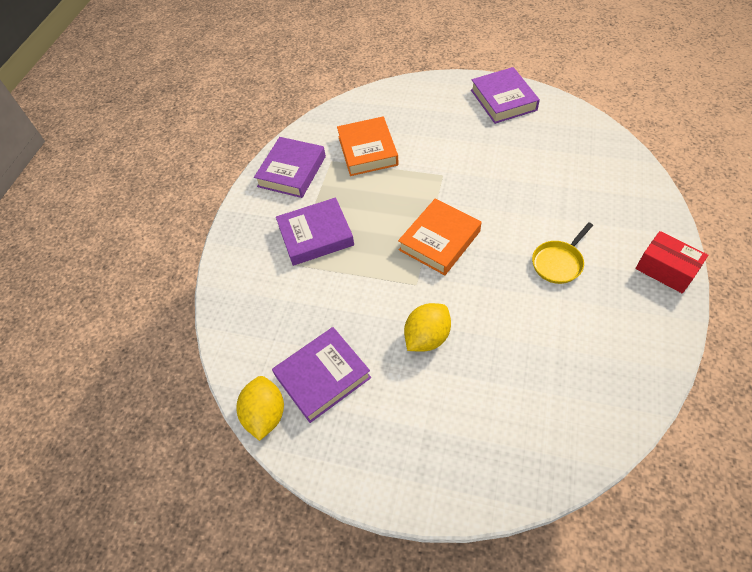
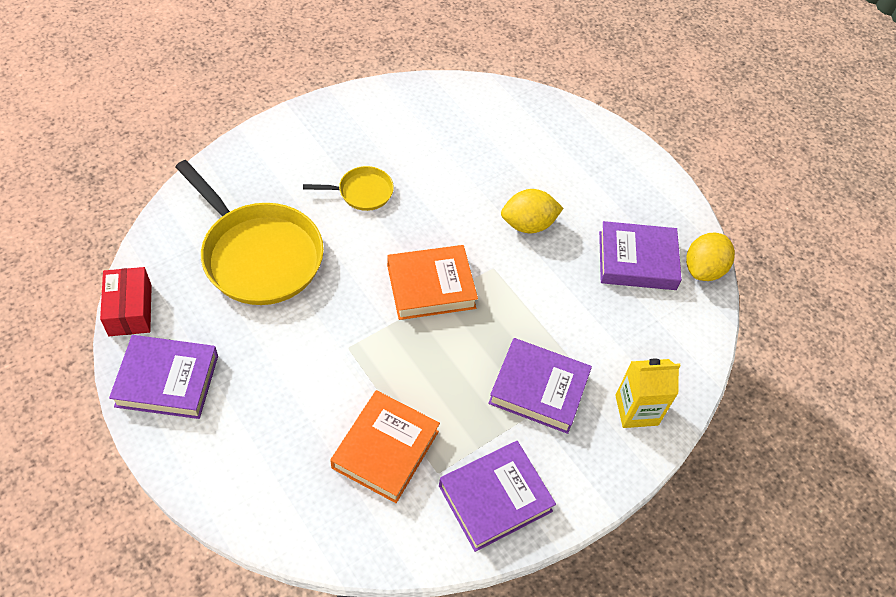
camera: 150 degrees left, 0 degrees up
purple book [471,67,540,124] -> purple book turned 75 degrees clockwise [109,335,218,419]
red box [635,231,708,294] -> red box moved to [100,267,152,336]
none -> yellow pan [175,160,324,305]
none -> yellow carton [615,359,681,428]

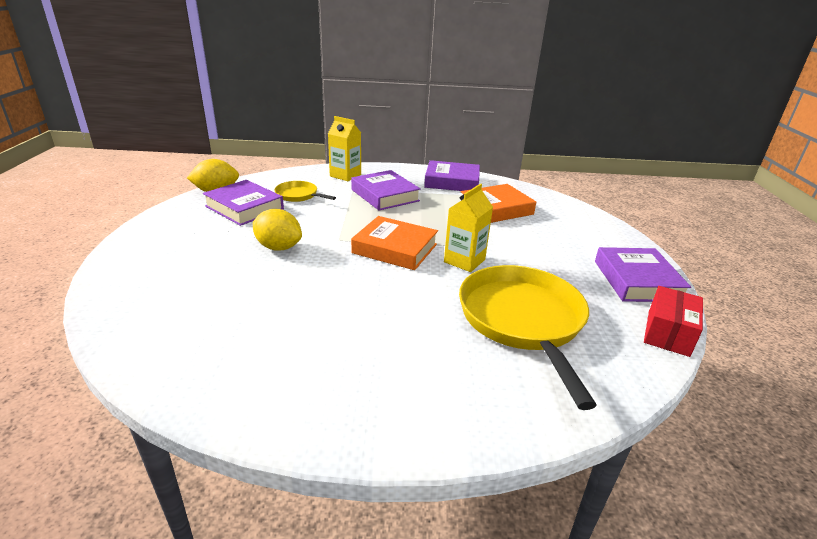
camera: 140 degrees left, 25 degrees down
purple book [109,335,218,419] -> purple book turned 45 degrees clockwise [595,247,691,302]
yellow pan [303,166,394,211] -> yellow pan moved to [274,181,336,202]
none -> yellow carton [444,184,493,272]

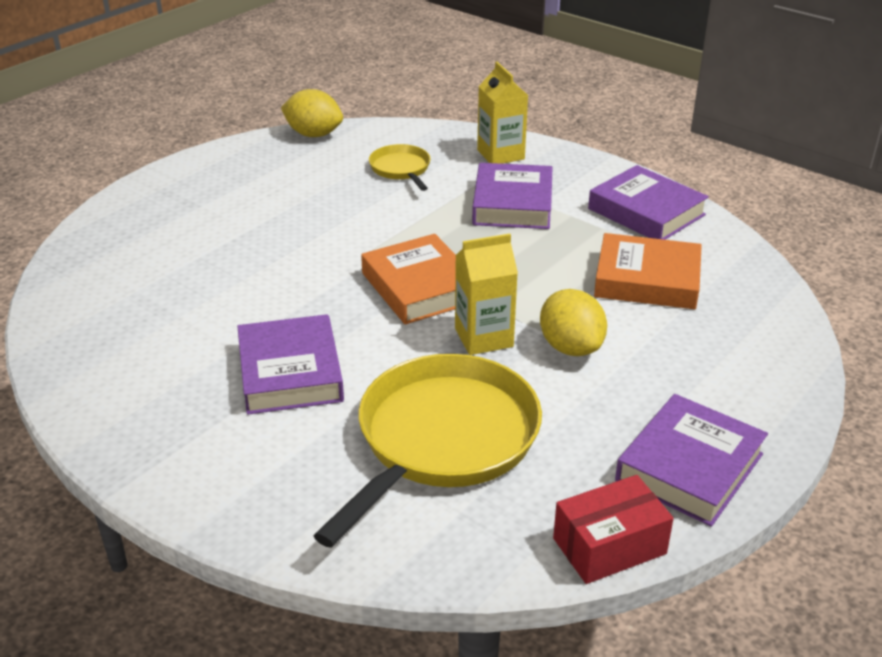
camera: 40 degrees right, 5 degrees up
purple book [203,180,284,226] -> purple book moved to [237,314,344,415]
yellow lemon [253,209,302,251] -> yellow lemon moved to [540,289,607,356]

